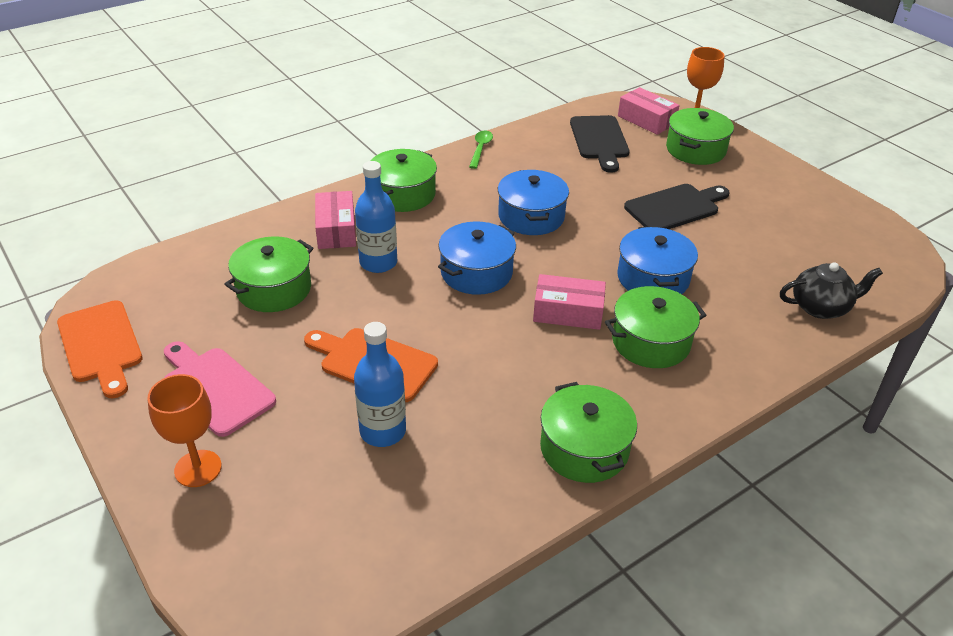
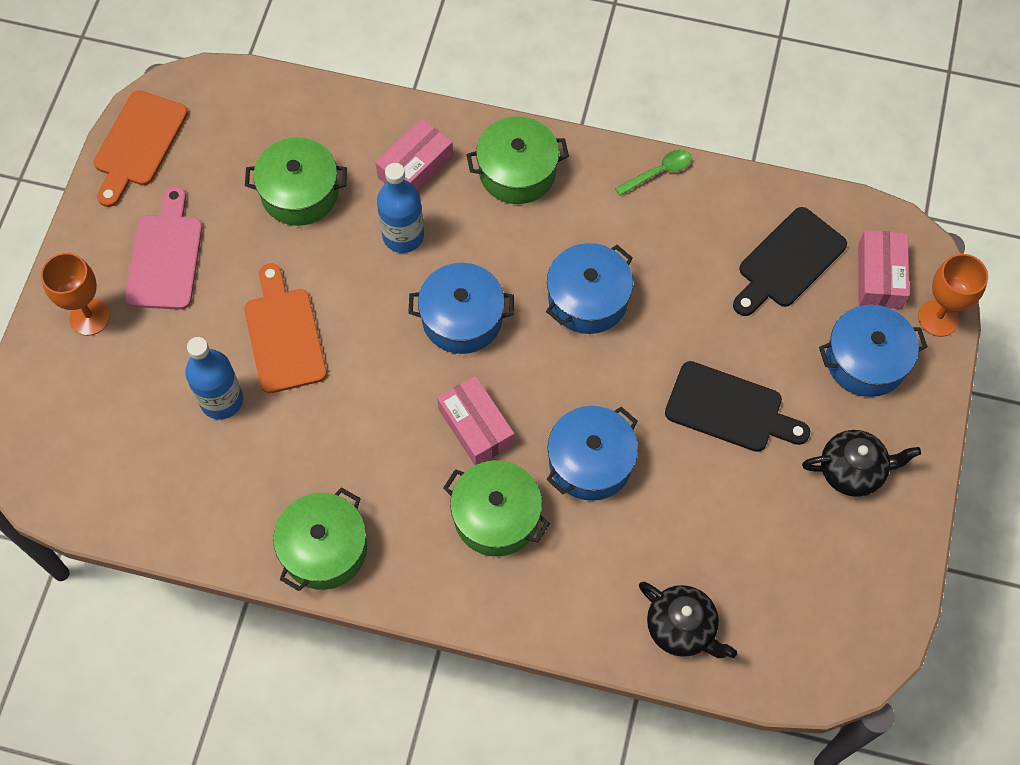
camera: 50 degrees right, 25 degrees up
green pot [666,108,734,165] -> blue pot [819,305,928,397]
none -> black teapot [802,430,921,497]

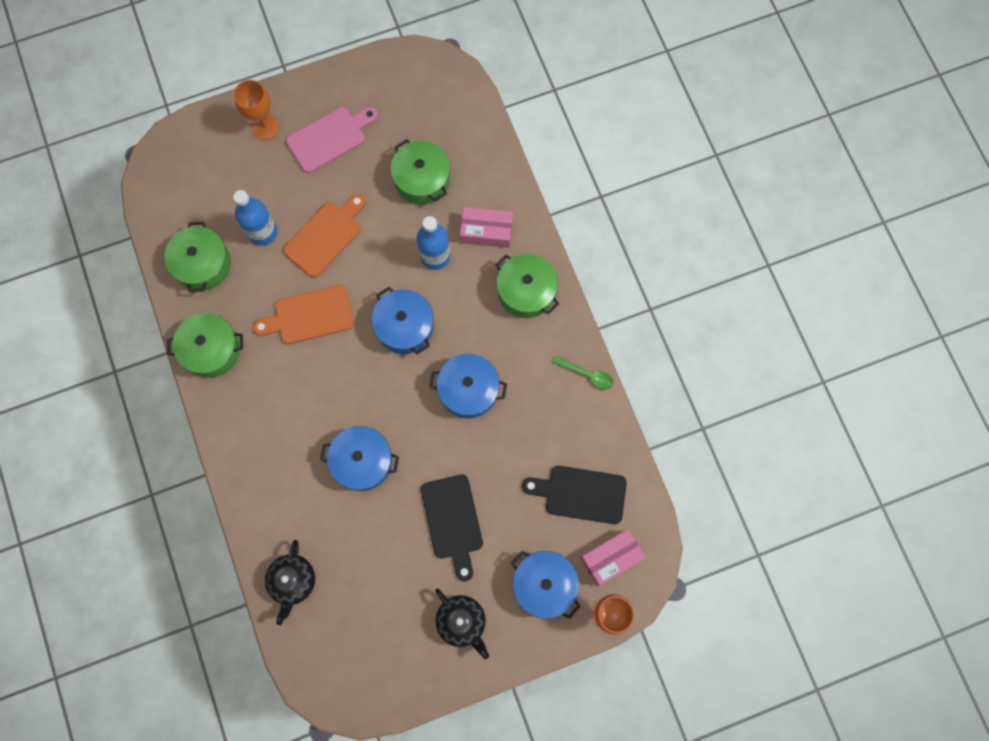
camera: 55 degrees right, 10 degrees up
orange cutting board [94,90,188,207] -> orange cutting board moved to [253,285,354,344]
pink box [437,376,514,465] -> none
green pot [443,460,550,557] -> green pot moved to [164,221,231,292]

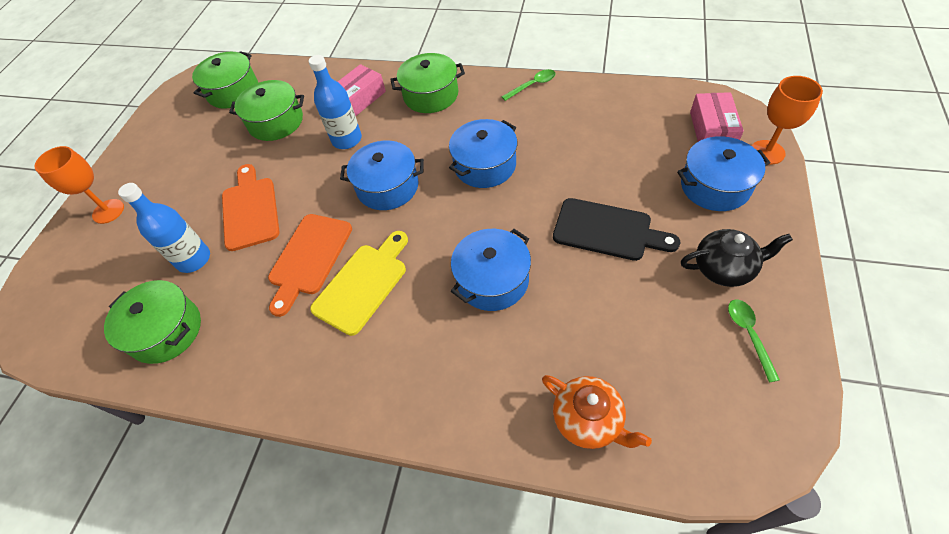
camera: 50 degrees left, 20 degrees down
green pot [167,313,243,378] -> green pot moved to [192,51,258,109]
black teapot [265,540,315,625] -> orange teapot [542,375,652,449]
pink cutting board [286,107,378,173] -> none
black cutting board [522,466,627,524] -> none
none -> yellow cutting board [310,231,408,336]
none -> green spoon [728,300,780,383]

